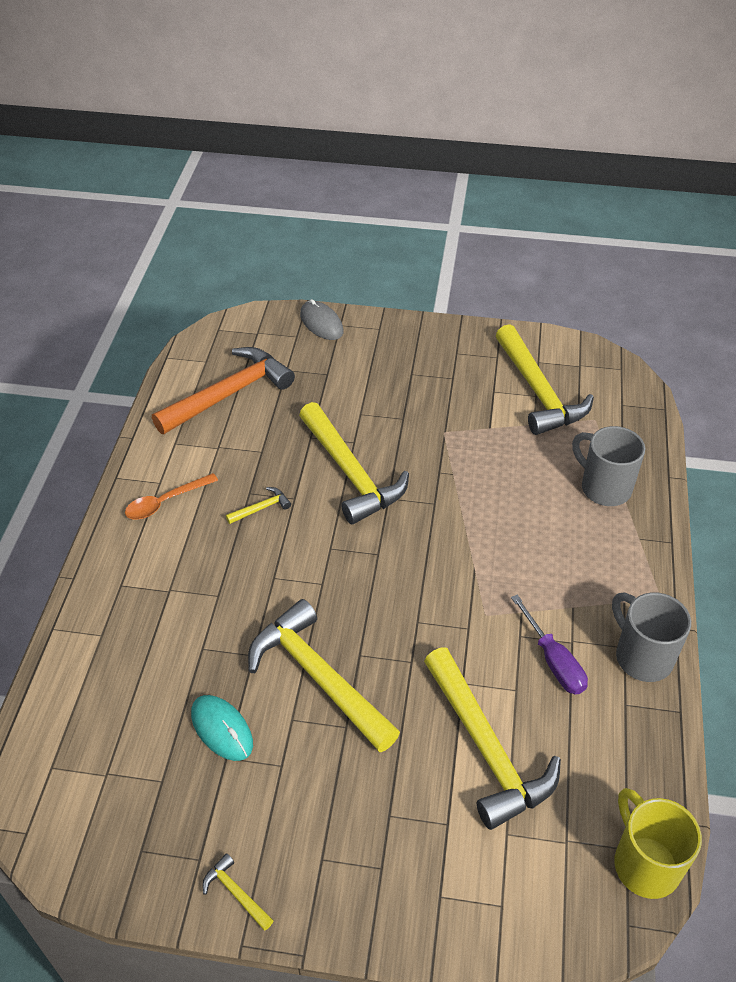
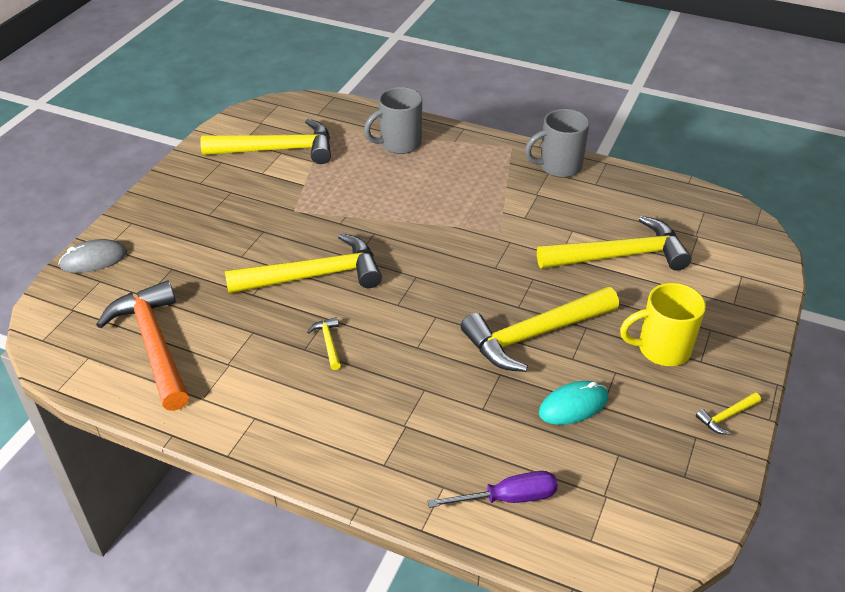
camera: 75 degrees left, 5 degrees down
orange spoon [125,473,218,519] -> none
purple screwdriver [511,595,588,695] -> purple screwdriver moved to [427,471,558,508]
yellow mug [614,788,702,899] -> yellow mug moved to [620,283,706,366]

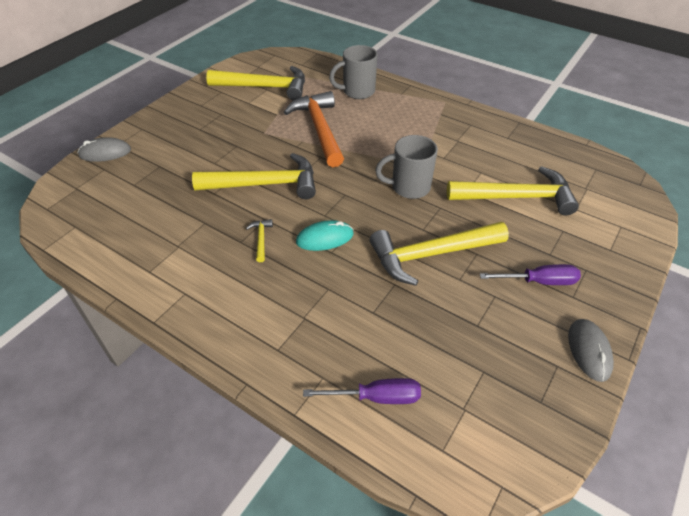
camera: 10 degrees right, 5 degrees up
orange hammer [96,281,189,411] -> orange hammer moved to [284,91,344,167]
grey mug [525,109,590,178] -> grey mug moved to [375,135,438,199]
turquoise mouse [539,381,608,425] -> turquoise mouse moved to [296,220,354,251]
yellow mug [620,283,706,366] -> purple screwdriver [480,264,581,285]
yellow hammer [696,392,761,435] -> grey mouse [568,319,614,382]

